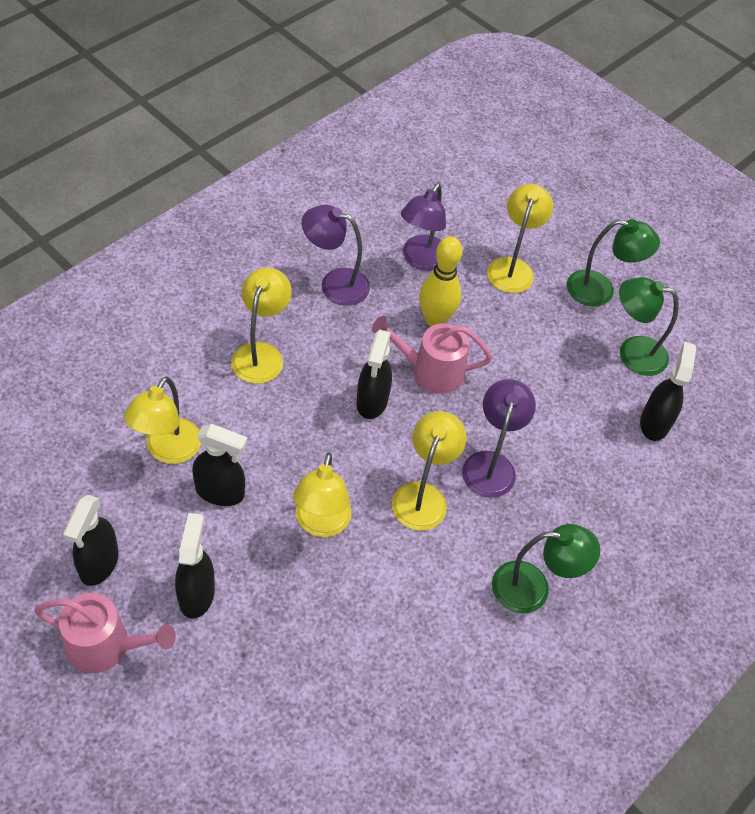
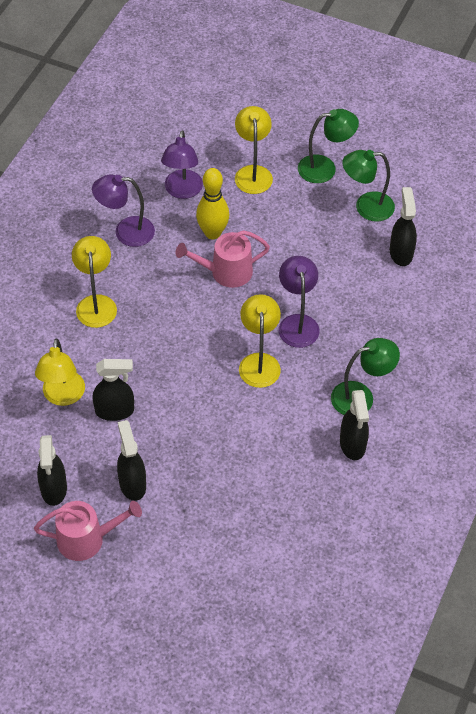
camera: 15 degrees left, 0 degrees up
yellow lamp [293,453,351,537] -> none
black spray bottle [356,330,392,419] -> black spray bottle moved to [340,390,369,460]

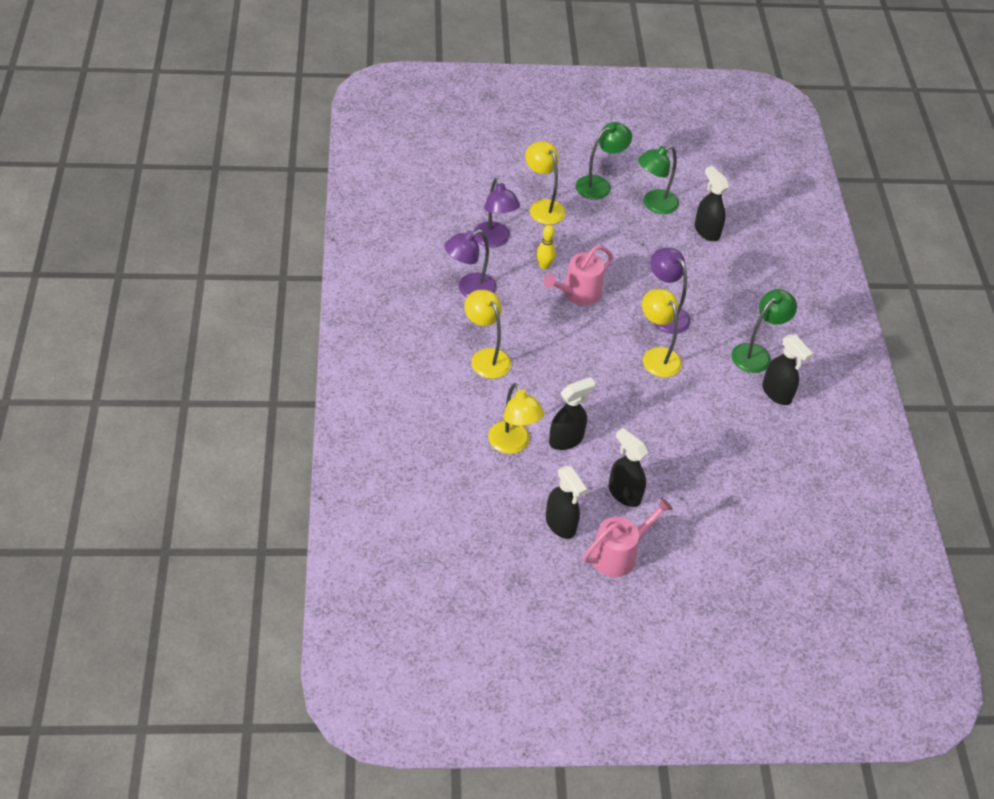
camera: 30 degrees left, 5 degrees down
yellow bowling pin [196,168,229,239] -> yellow bowling pin [536,225,556,270], size x0.62

